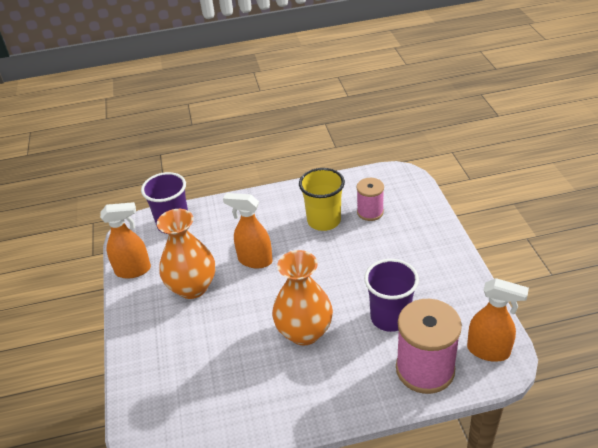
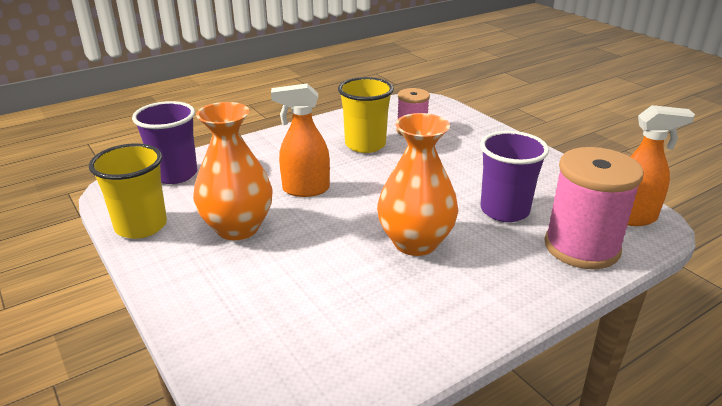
camera: 25 degrees left, 10 degrees down
orange spray bottle [100,202,151,279] -> yellow cup [89,143,167,239]

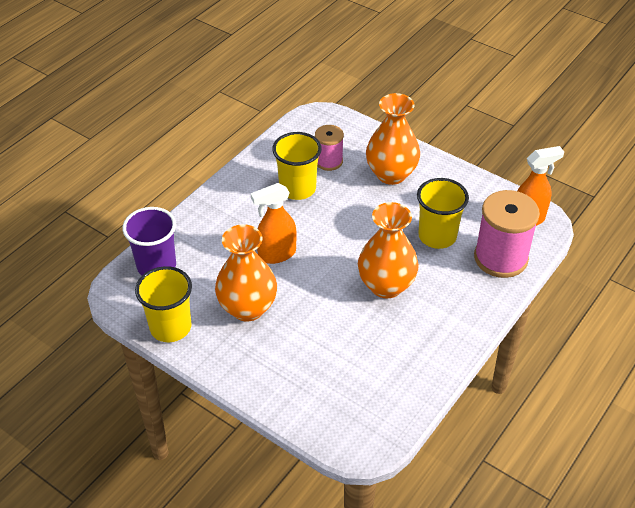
camera: 20 degrees left, 15 degrees up
purple cup [480,131,549,222] -> yellow cup [417,178,469,249]
none -> orange vase [366,93,420,185]

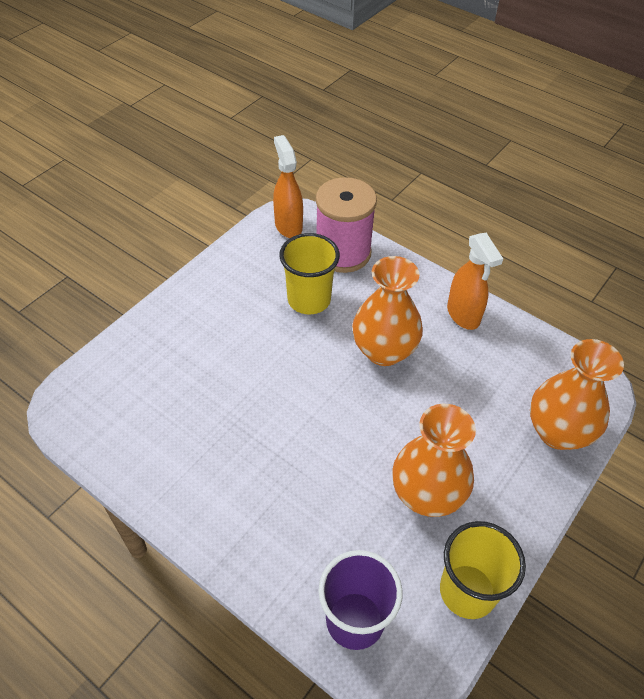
camera: 90 degrees left, 5 degrees up
orange spray bottle [251,183,297,264] -> orange spray bottle moved to [447,233,503,330]
yellow cup [272,132,322,200] -> none
pink spool [315,125,344,171] -> none
orange vase [366,93,420,185] -> orange vase moved to [530,339,624,450]

